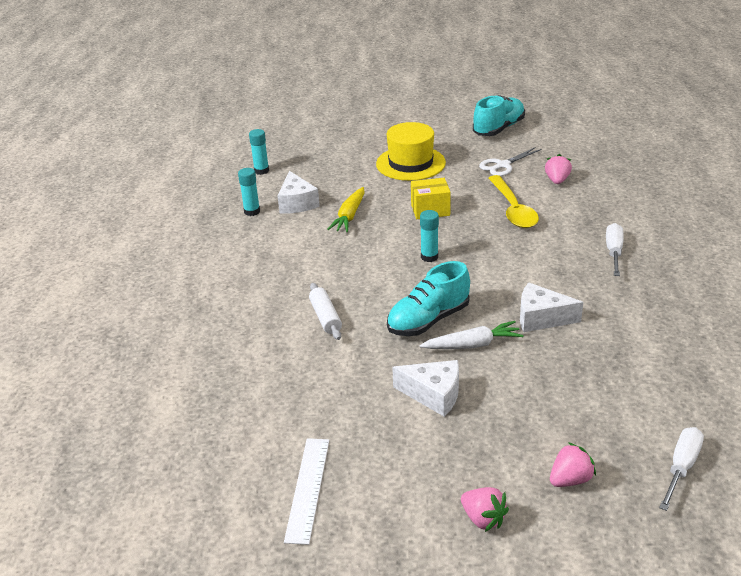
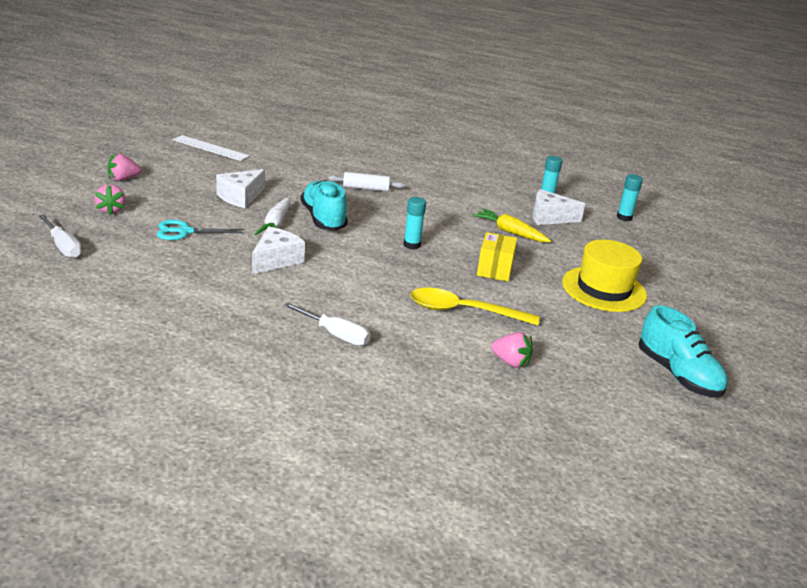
camera: 105 degrees right, 5 degrees down
white scissors [479,147,542,176] -> none
none -> turquoise scissors [157,220,244,240]

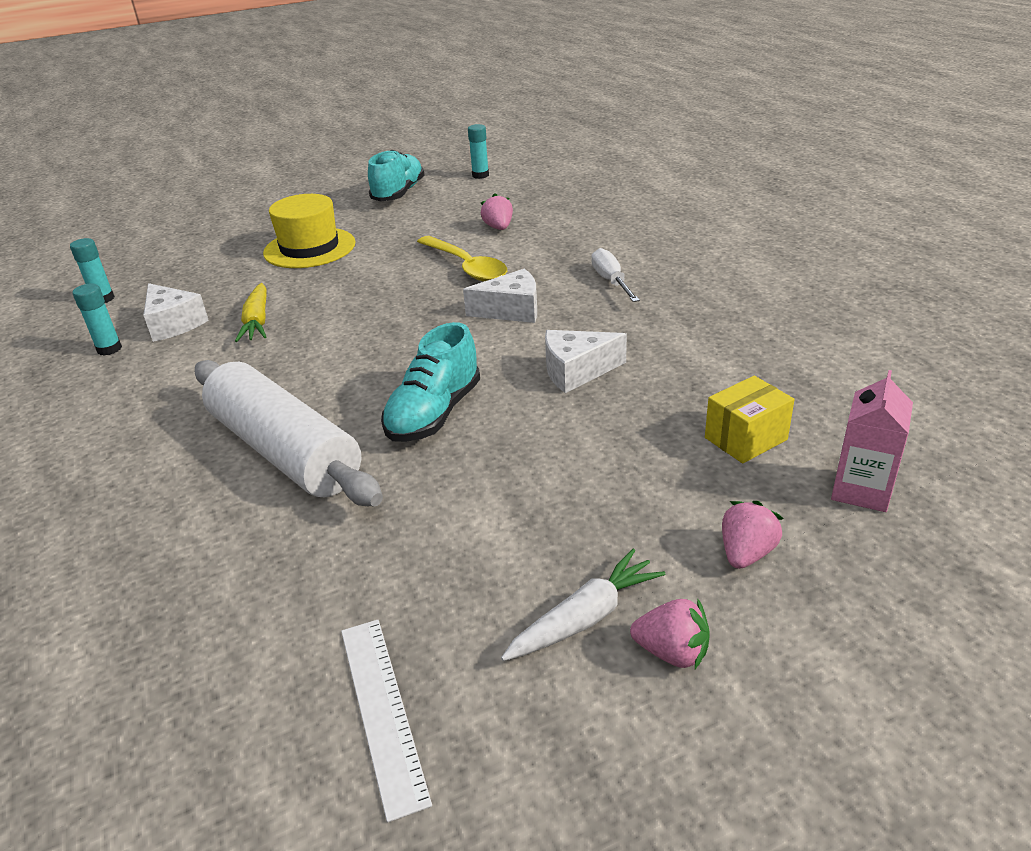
camera: 130 degrees left, 5 degrees up
white screwdriver [39,214,82,258] -> pink carton [831,370,913,512]
turquoise scissors [157,220,244,240] -> none
white cheese [216,169,265,208] -> white cheese moved to [463,269,537,323]
white carrot [254,197,291,235] -> white carrot moved to [501,549,665,661]
white rolling pin [328,172,405,192] -> white rolling pin [195,360,383,506], size x2.28
turquoise glue stick [404,197,426,250] -> turquoise glue stick moved to [468,124,489,179]
yellow box [477,232,517,282] -> yellow box moved to [705,376,795,463]

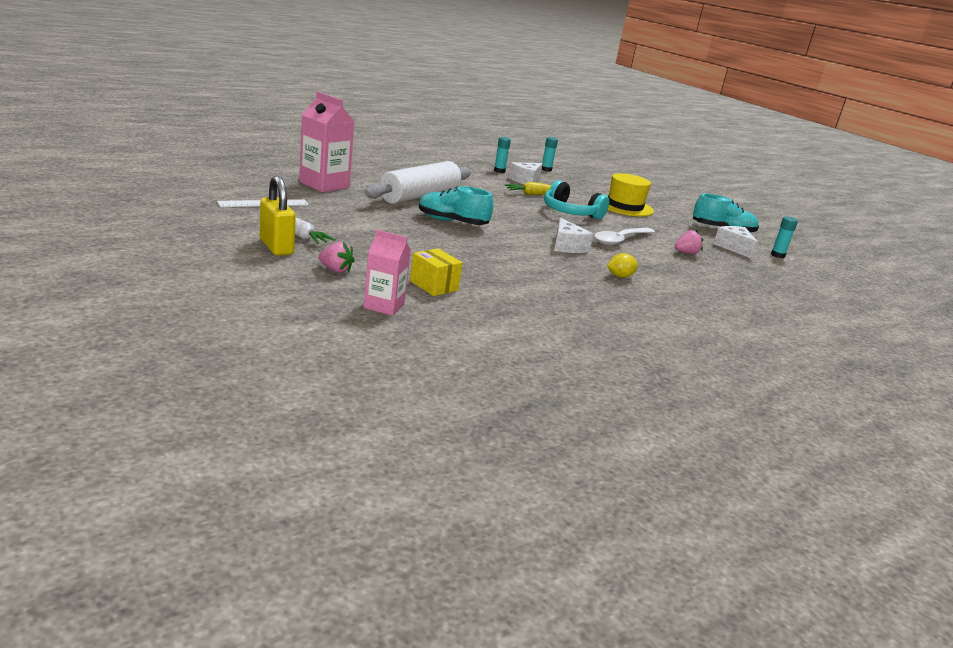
camera: 75 degrees right, 10 degrees down
yellow spoon [417,236,507,281] -> white spoon [594,228,655,245]
white cheese [545,330,627,393] -> white cheese moved to [714,226,758,259]
white screwdriver [591,248,640,302] -> yellow lemon [607,253,638,278]
pink strawberry [630,599,710,669] -> yellow padlock [260,176,296,256]
none -> pink carton [299,92,355,192]
none -> turquoise headphones [544,180,609,219]

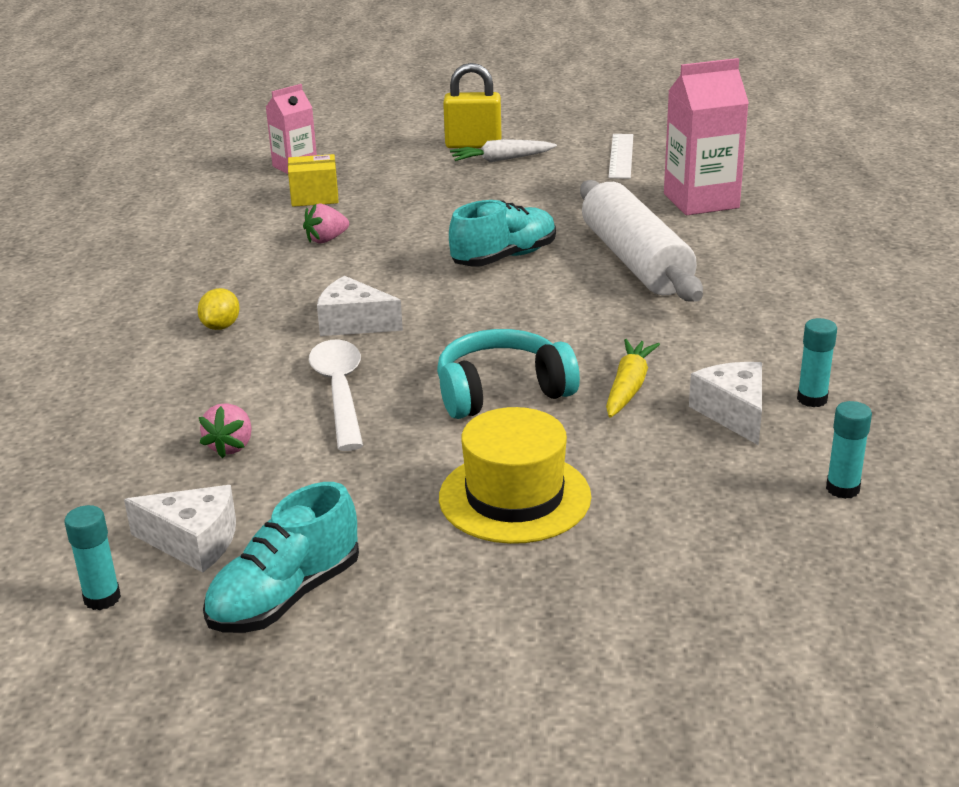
camera: 130 degrees right, 5 degrees up
pink strawberry [318,242,355,273] -> pink strawberry moved to [303,204,349,243]

